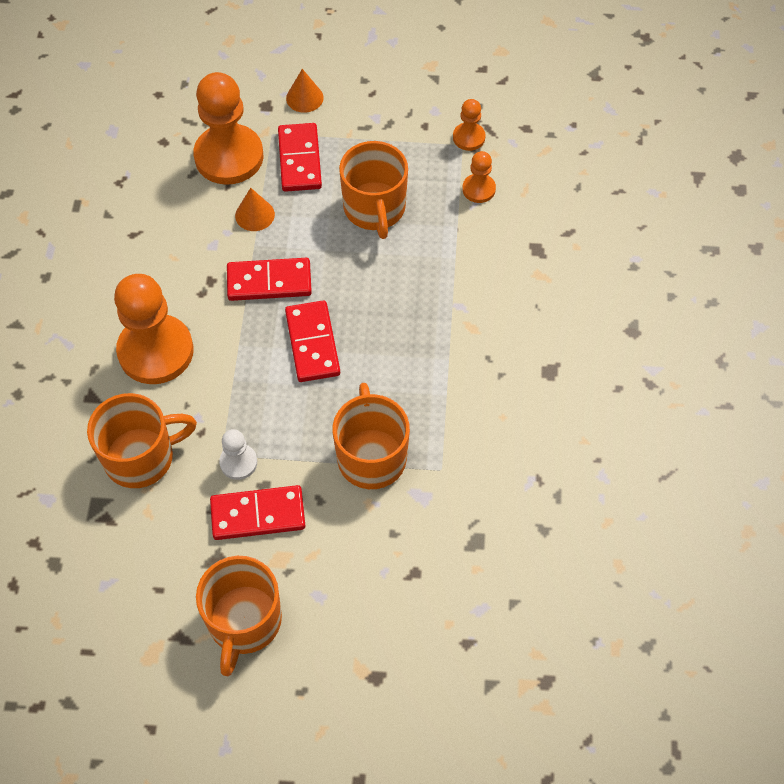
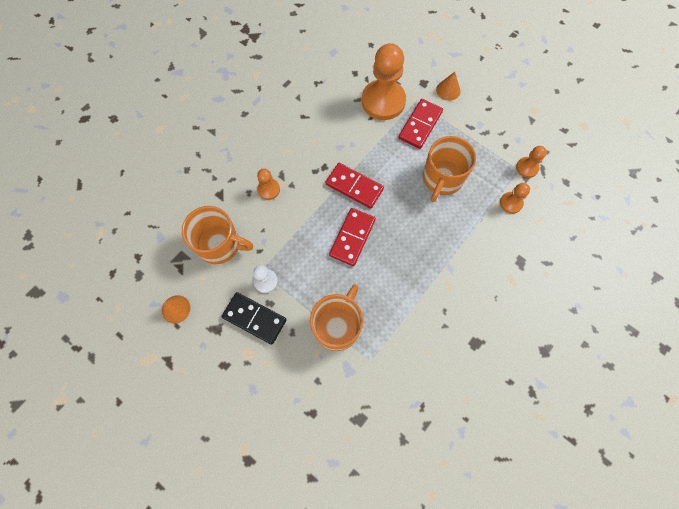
camera: 35 degrees right, 10 degrees up
orange pawn [114,274,194,384] -> orange pawn [257,168,280,200], size x0.48
orange mug [196,556,282,676] -> none
red domino [210,485,306,540] -> black domino [222,292,287,345]
orange cone [235,188,275,231] -> orange cone moved to [162,295,190,324]

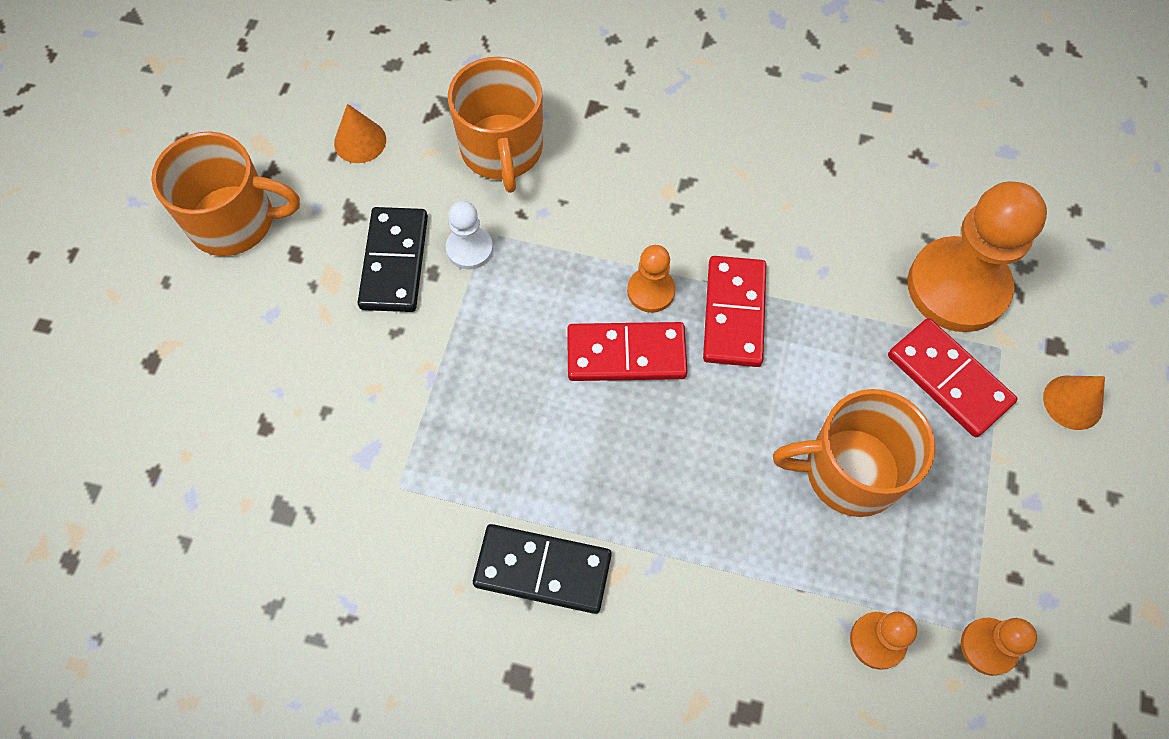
camera: 65 degrees right, 5 degrees down
orange pawn [257,168,280,200] -> orange pawn moved to [627,245,675,313]
orange mug [310,285,363,351] -> orange mug moved to [151,132,300,256]
red domino [398,99,443,149] -> red domino turned 45 degrees clockwise [888,318,1017,437]
none -> black domino [473,524,612,614]

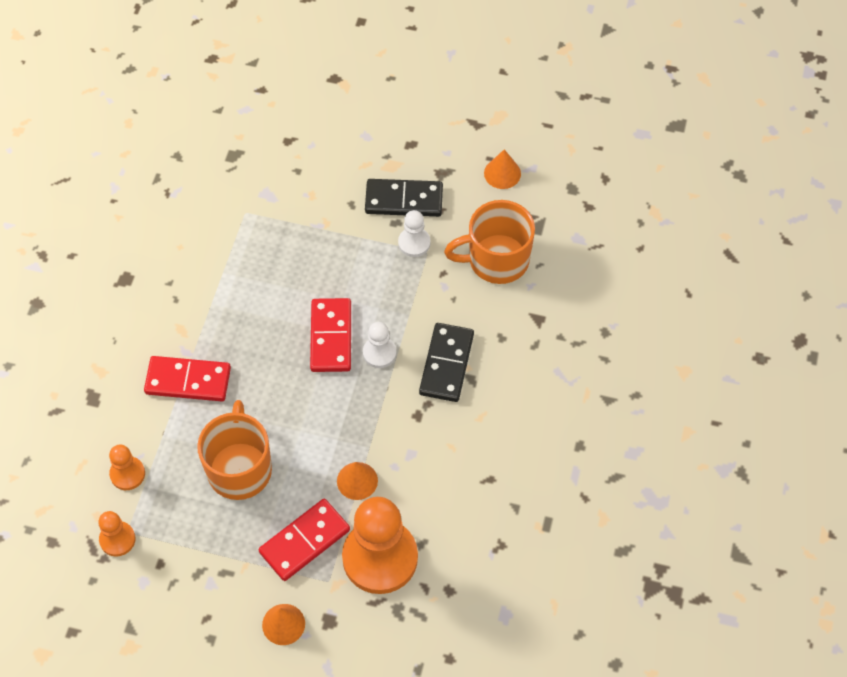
camera: 90 degrees right, 5 degrees down
orange mug [151,132,300,256] -> none
black domino [473,524,612,614] -> black domino moved to [419,323,474,402]
orange pawn [627,245,675,313] -> white pawn [363,322,396,368]
red domino [703,256,766,367] -> red domino moved to [144,356,231,401]
none -> orange cone [337,462,378,500]

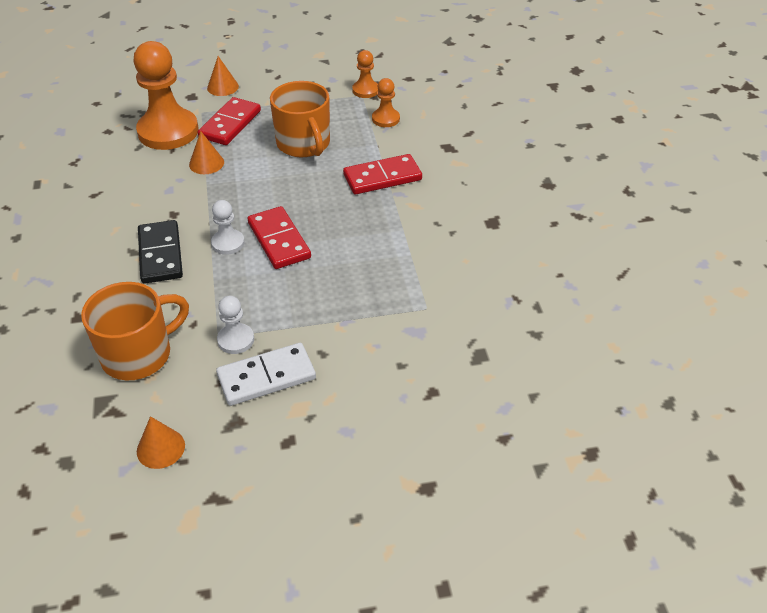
camera: 155 degrees right, 15 degrees down
black domino [365,179,443,217] -> white domino [216,343,316,406]

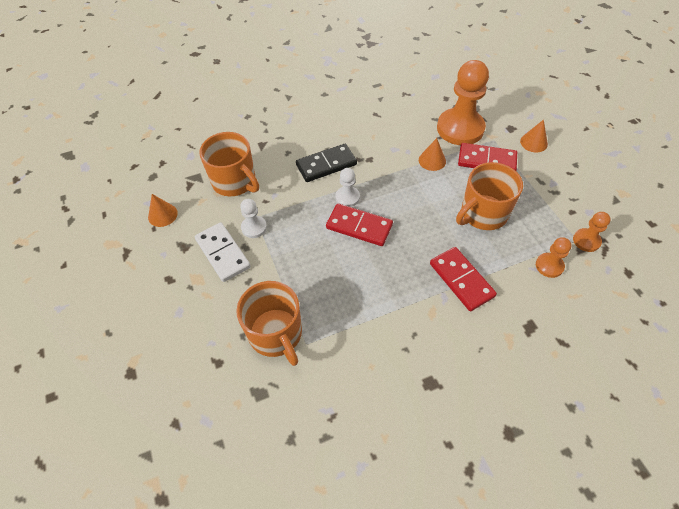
camera: 80 degrees right, 10 degrees up
red domino [248,206,311,269] -> red domino turned 60 degrees clockwise [326,204,393,246]
none -> orange mug [236,281,302,366]

